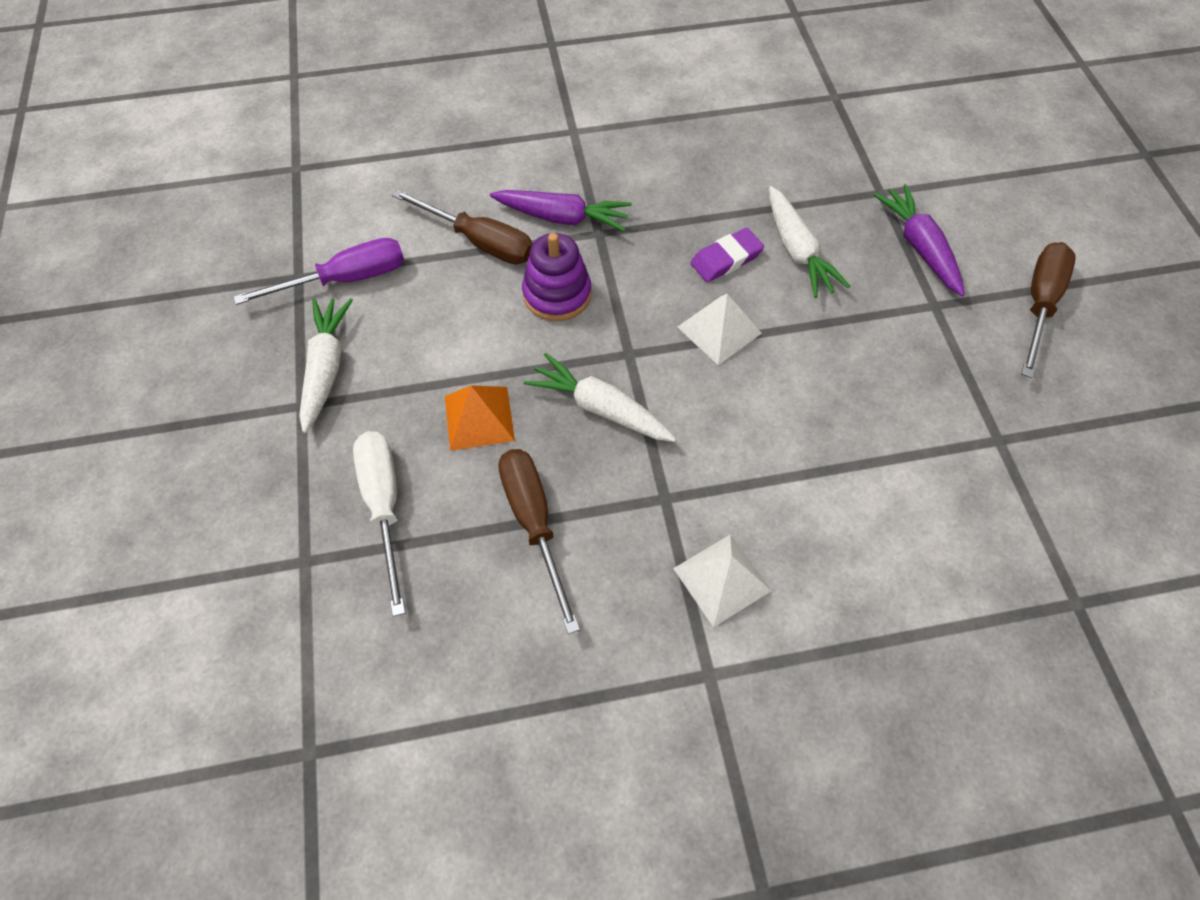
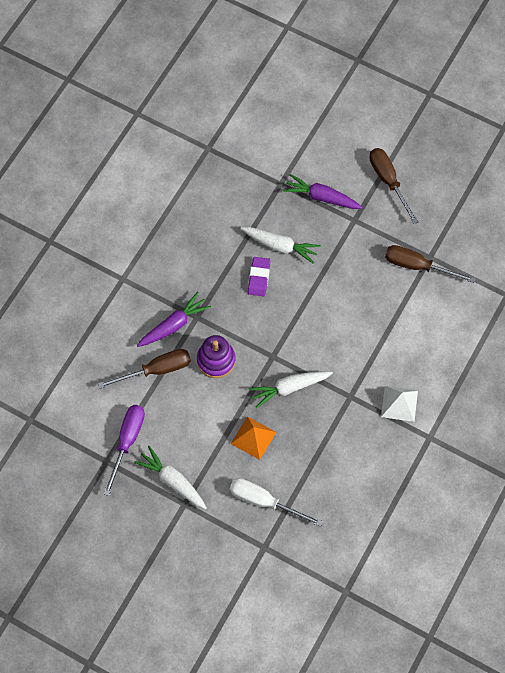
camera: 50 degrees left, 5 degrees up
brown screwdriver [498,449,580,634] -> brown screwdriver moved to [385,245,476,283]
white pyramid [677,294,762,365] -> none

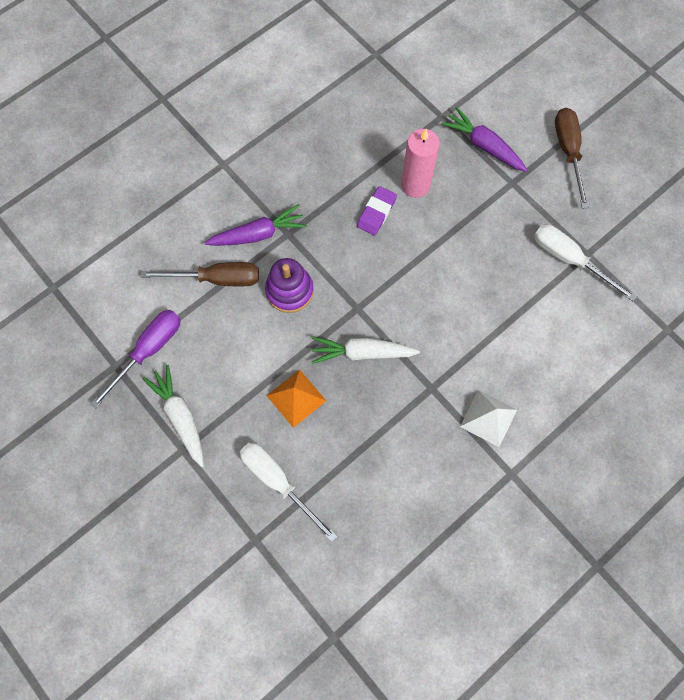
camera: 20 degrees right, 5 degrees up
white carrot [241,227,321,264] -> pink candle [401,129,440,198]
brown screwdriver [385,245,476,283] -> white screwdriver [534,224,637,301]

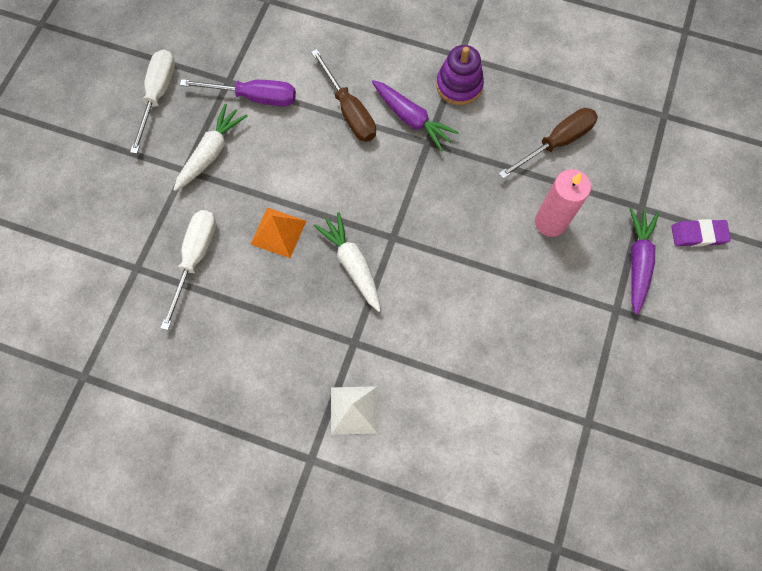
camera: 60 degrees right, 0 degrees up
purple stacking toy [265,258,314,313] -> purple stacking toy moved to [436,45,484,105]
purple eraser [357,186,397,235] -> purple eraser moved to [671,219,731,247]
white screwdriver [534,224,637,301] -> white screwdriver moved to [130,49,175,154]
brown screwdriver [555,108,589,209] -> brown screwdriver moved to [499,108,598,179]

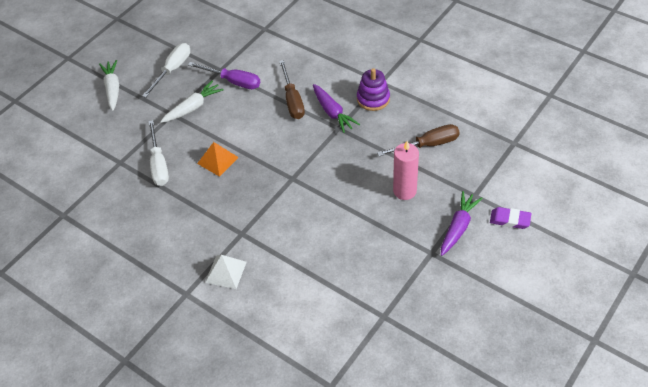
camera: 20 degrees right, 20 degrees down
white screwdriver [161,210,216,330] -> white screwdriver turned 135 degrees clockwise [148,120,169,186]
white carrot [314,212,381,312] -> white carrot moved to [99,60,119,111]

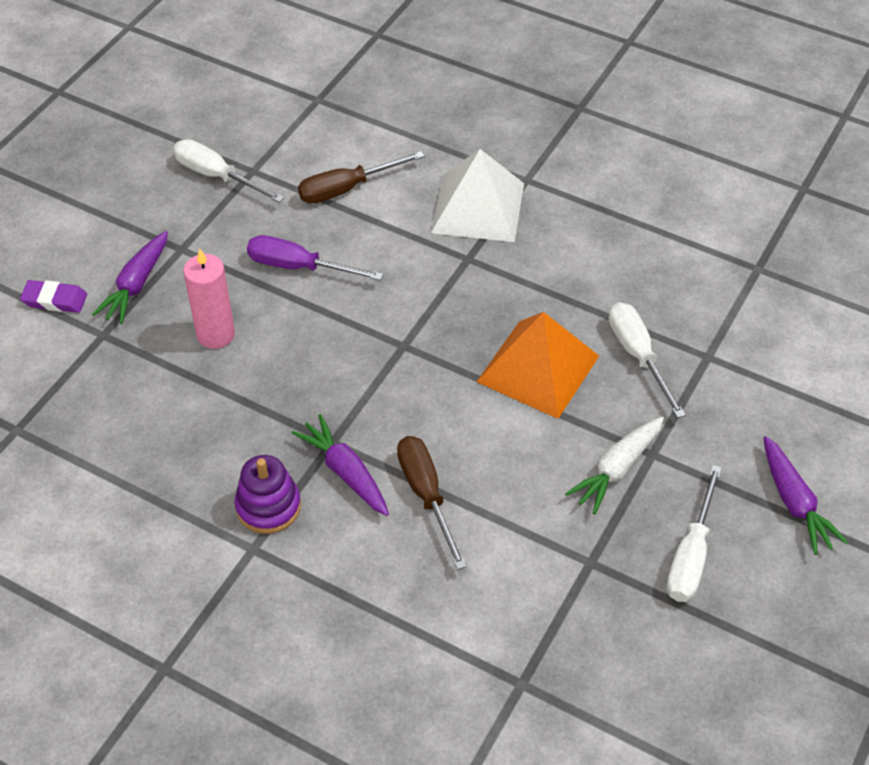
camera: 170 degrees right, 0 degrees up
white carrot [99,60,119,111] -> purple carrot [763,436,849,555]
purple screwdriver [188,62,260,89] -> purple screwdriver moved to [247,235,383,281]
orange pyramid [197,142,239,177] -> orange pyramid [477,312,599,419], size x1.76
white pyramid [205,255,247,289] -> white pyramid [431,149,524,242], size x1.76
brown screwdriver [377,124,460,156] -> brown screwdriver moved to [298,151,425,204]
none -> white screwdriver [173,139,284,203]

